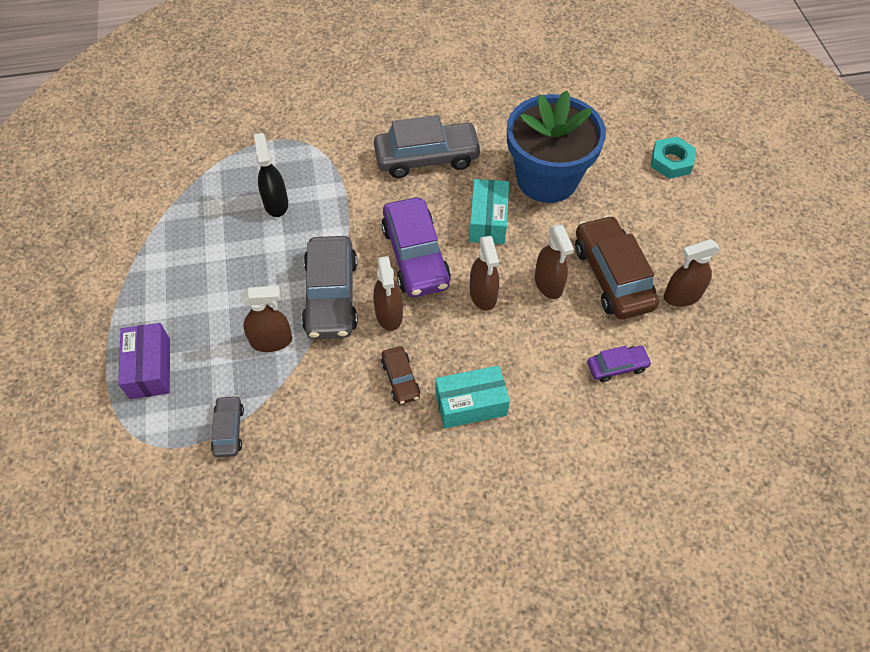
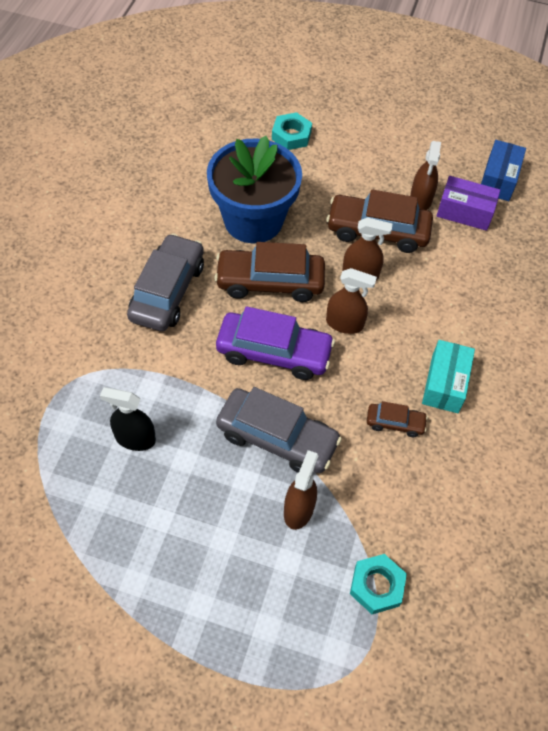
camera: 65 degrees left, 0 degrees up
purple box [118,323,170,399] -> purple box moved to [437,176,500,231]
grey car [211,395,244,457] -> turquoise nut [350,554,407,614]
brown spray bottle [373,256,403,331] -> none
turquoise box [469,179,509,244] -> brown car [214,242,325,302]
purple car [587,346,652,382] -> none
none -> blue box [481,140,526,201]

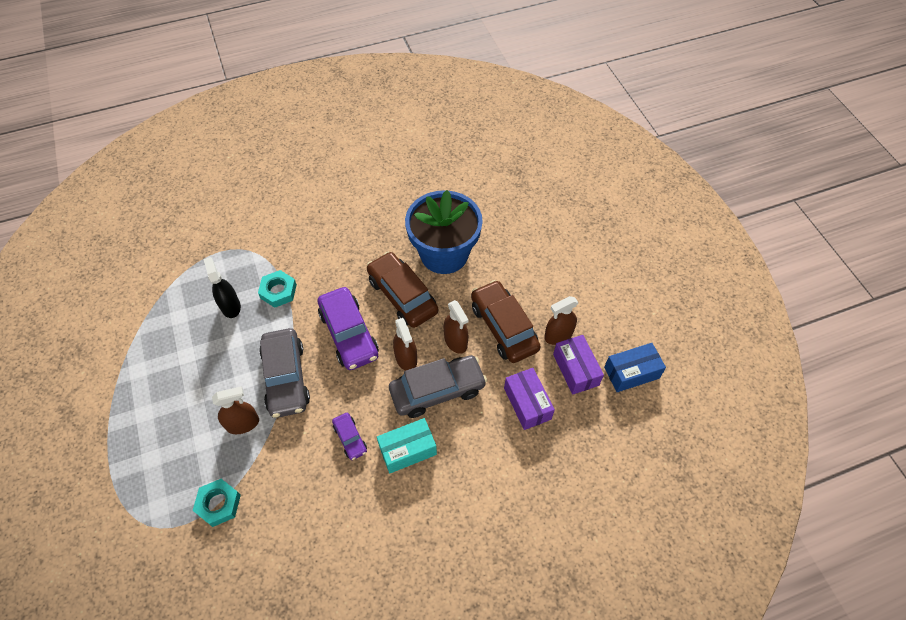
camera: 55 degrees right, 0 degrees up
grey car [127,233,204,331] -> grey car moved to [389,355,487,418]
turquoise nut [272,112,312,150] -> turquoise nut moved to [258,270,297,308]
brown car [367,401,428,437] -> purple car [332,413,367,460]
none -> purple box [504,368,555,430]

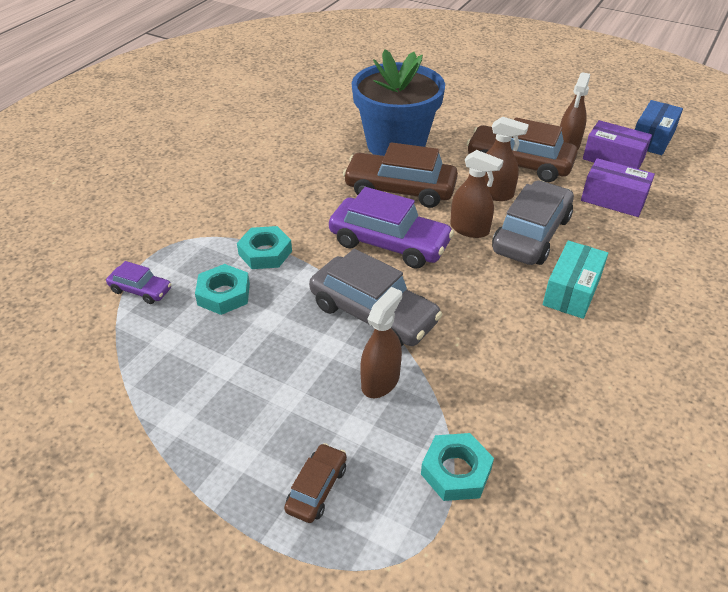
camera: 40 degrees left, 15 degrees down
black spray bottle [204,257,241,318] -> turquoise nut [195,264,250,315]
purple car [332,413,367,460] -> purple car moved to [106,261,171,304]
none -> brown car [284,443,347,523]

